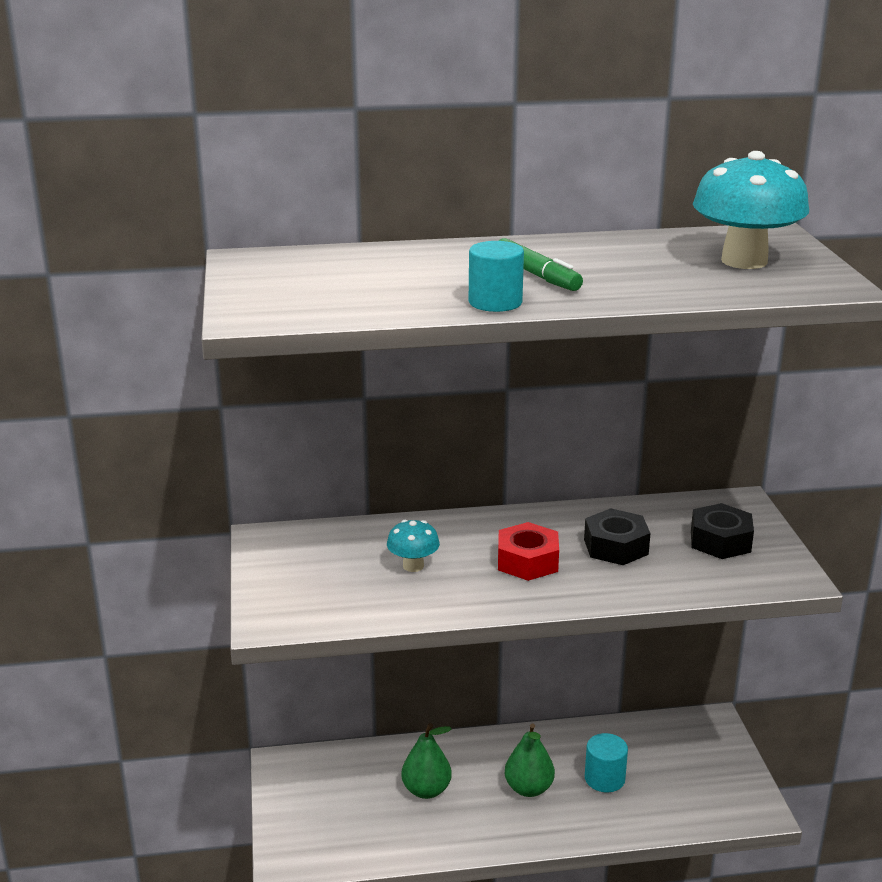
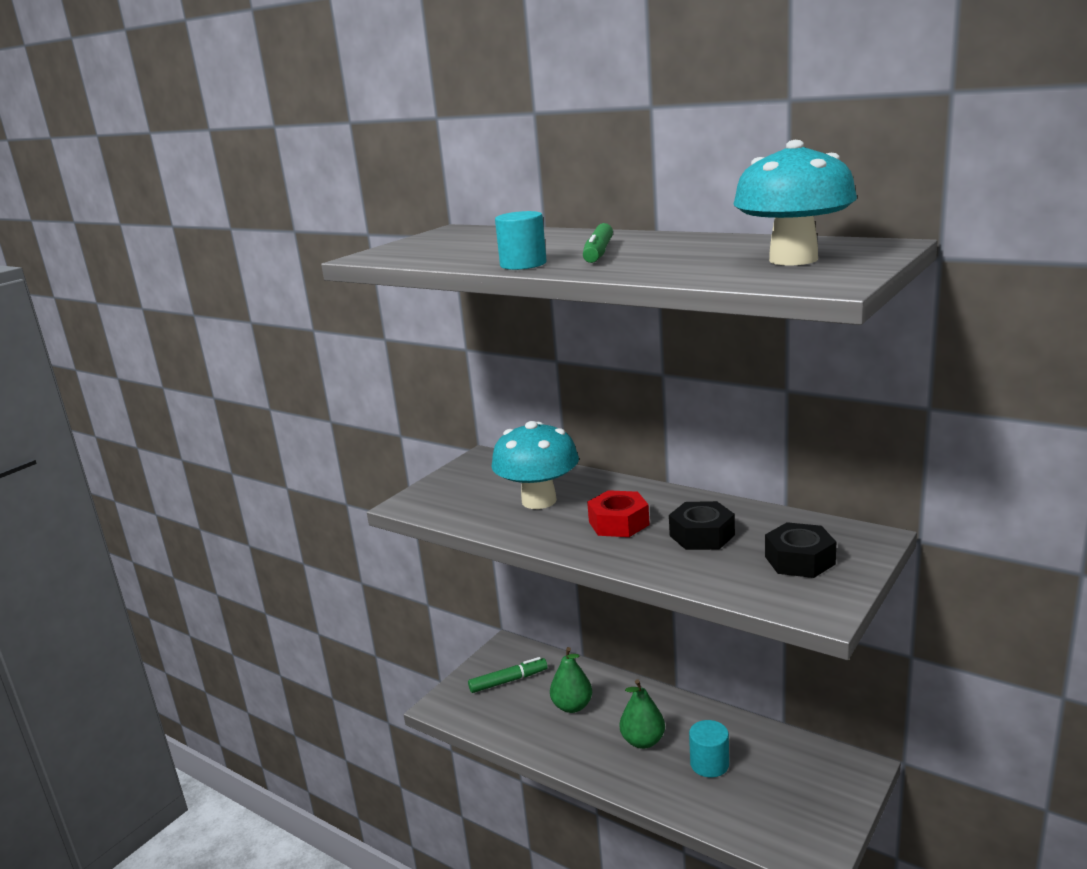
camera: 45 degrees right, 5 degrees down
turquoise mushroom [387,520,440,572] -> turquoise mushroom [491,421,579,509], size x1.96
none -> green marker [468,657,548,693]

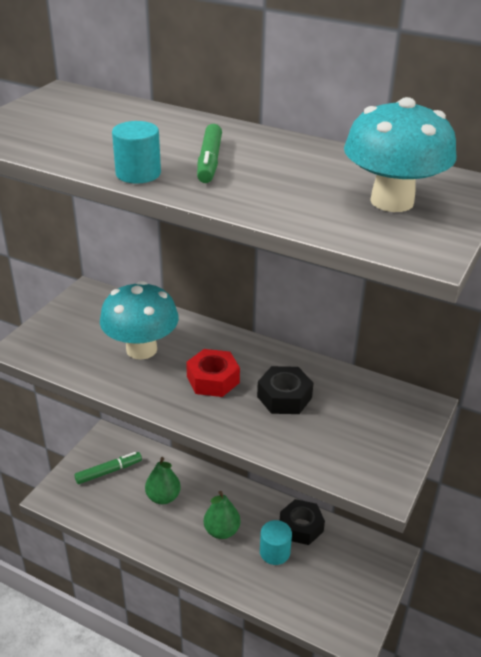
camera: 10 degrees left, 15 degrees up
black nut [765,522,836,578] -> black nut moved to [280,499,325,545]

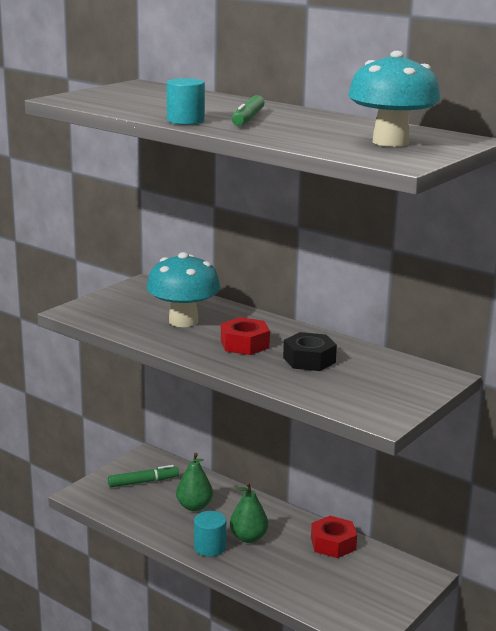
camera: 10 degrees right, 15 degrees down
turquoise cylinder [260,520,292,565] -> turquoise cylinder moved to [194,511,226,557]
black nut [280,499,325,545] -> red nut [311,516,357,558]

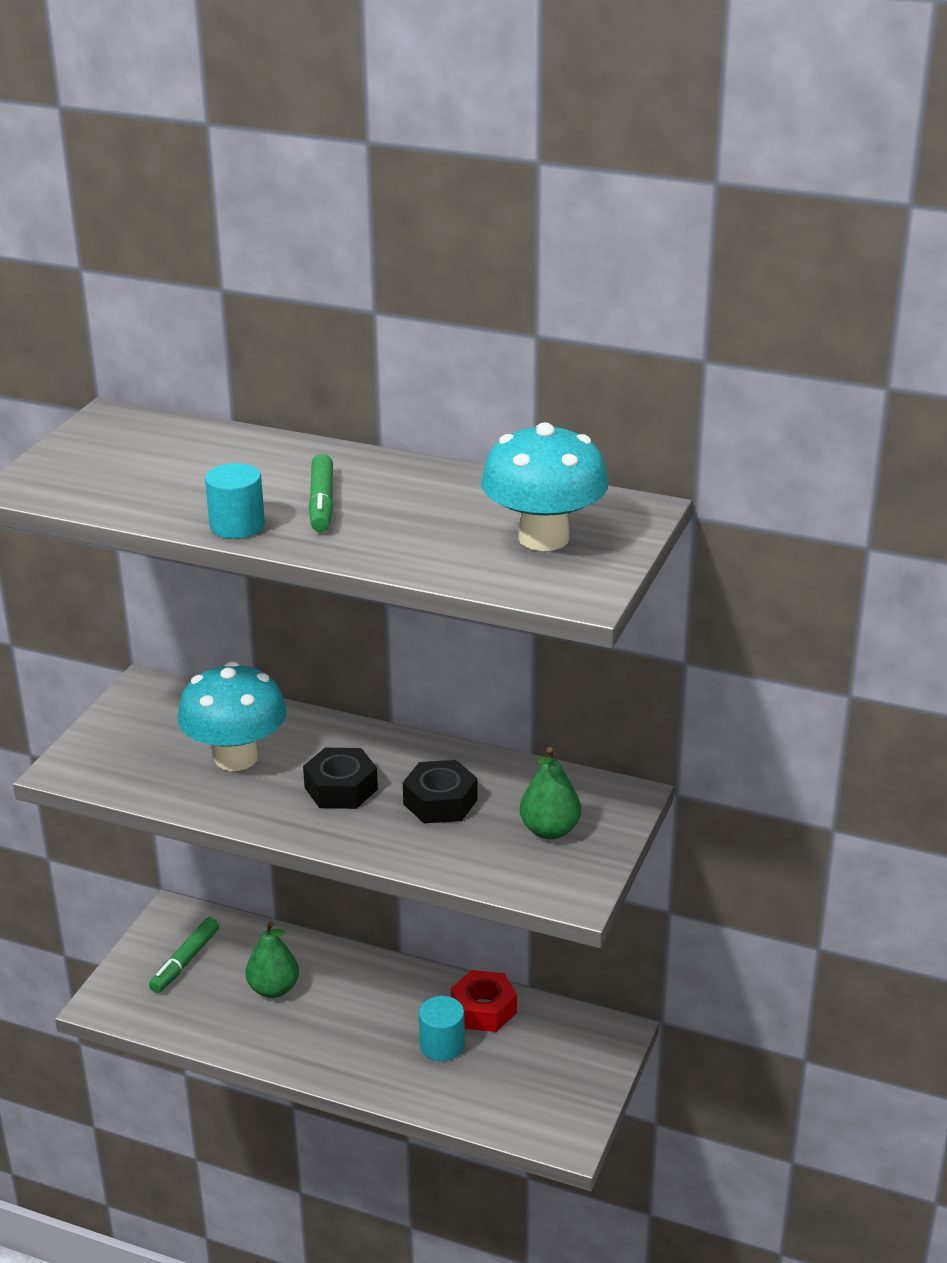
camera: 15 degrees left, 10 degrees up
green marker [108,465,179,487] -> green marker turned 150 degrees clockwise [149,917,219,993]
turquoise cylinder [194,511,226,557] -> turquoise cylinder moved to [419,996,465,1061]
red nut [221,317,270,355] -> black nut [303,747,378,809]
green pear [230,482,268,543] -> green pear moved to [520,747,581,839]

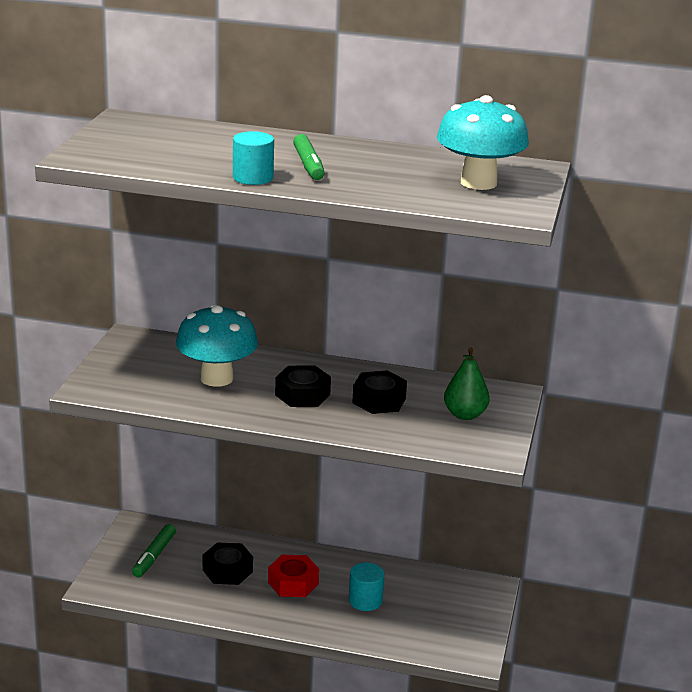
camera: 10 degrees left, 5 degrees down
green pear [246,921,299,998] -> black nut [203,542,253,585]
red nut [451,970,517,1032] -> red nut moved to [268,555,319,597]

